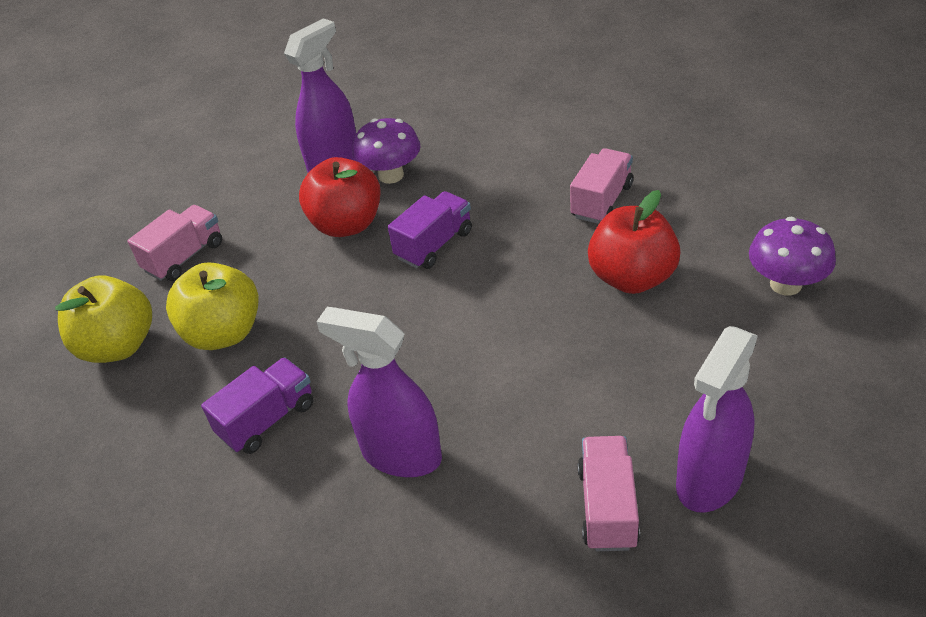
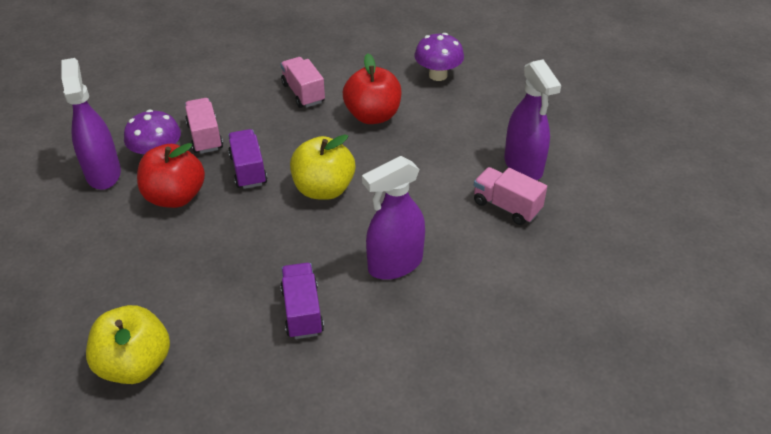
camera: 60 degrees left, 0 degrees up
pink truck [128,205,222,281] -> pink truck moved to [185,98,223,154]
yellow apple [166,262,259,350] -> yellow apple moved to [290,135,355,200]

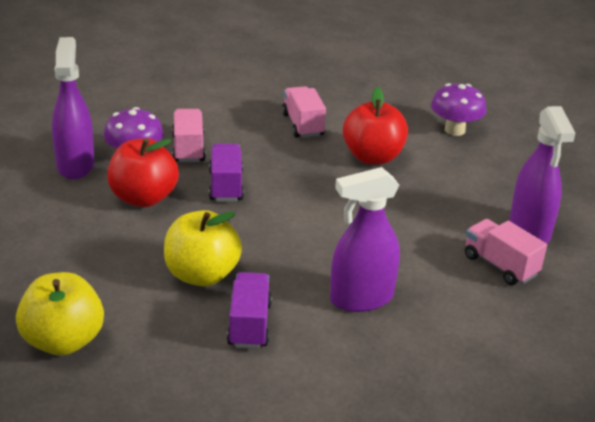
camera: 10 degrees right, 10 degrees down
yellow apple [290,135,355,200] -> yellow apple moved to [164,210,242,286]

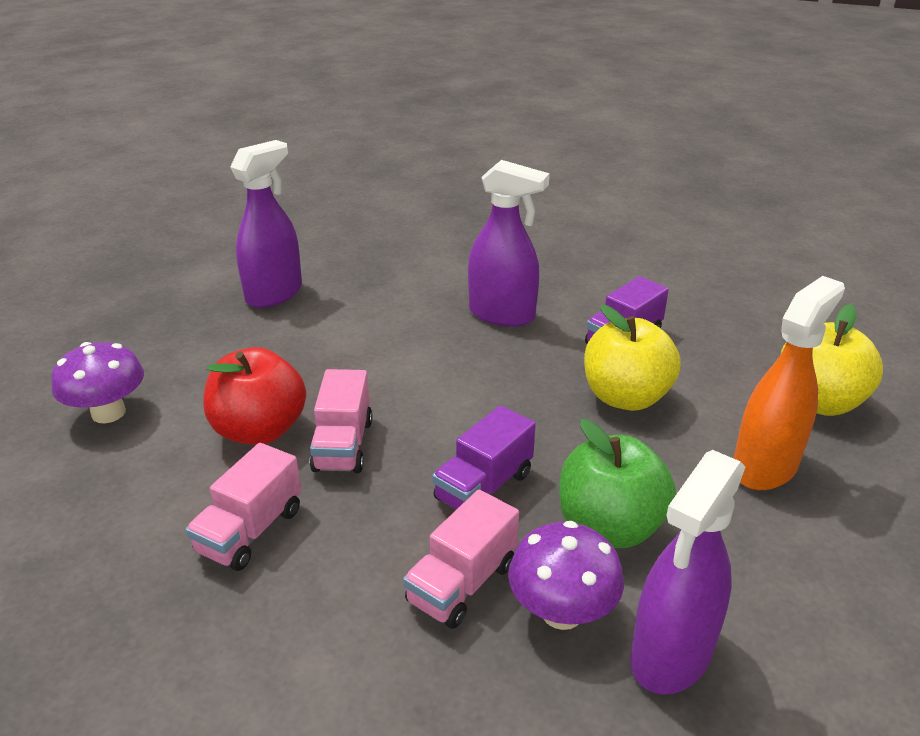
camera: 135 degrees left, 0 degrees up
red apple [107,138,179,207] -> green apple [559,419,676,548]
pink truck [465,219,547,285] -> pink truck moved to [310,369,372,473]
none -> orange spray bottle [733,276,845,490]

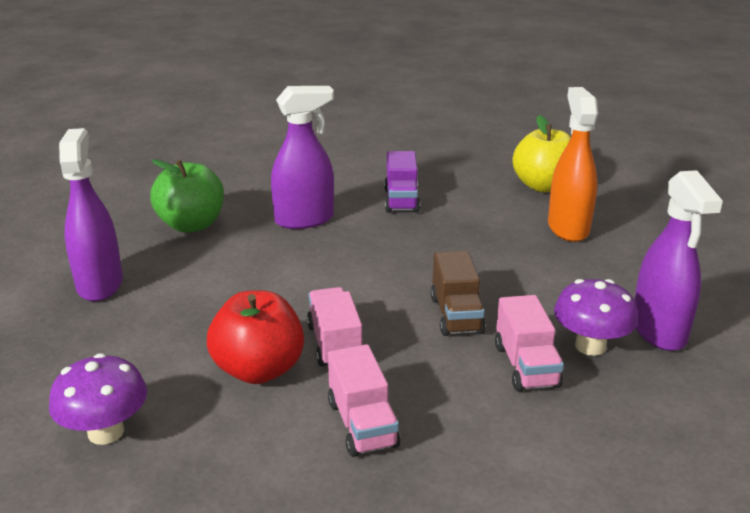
camera: 45 degrees left, 5 degrees down
pink truck [310,369,372,473] -> pink truck turned 150 degrees counterclockwise [307,287,362,366]
purple truck [432,405,536,510] -> brown truck [431,251,486,336]
green apple [559,419,676,548] -> green apple moved to [150,159,224,233]
yellow apple [584,305,681,411] -> none

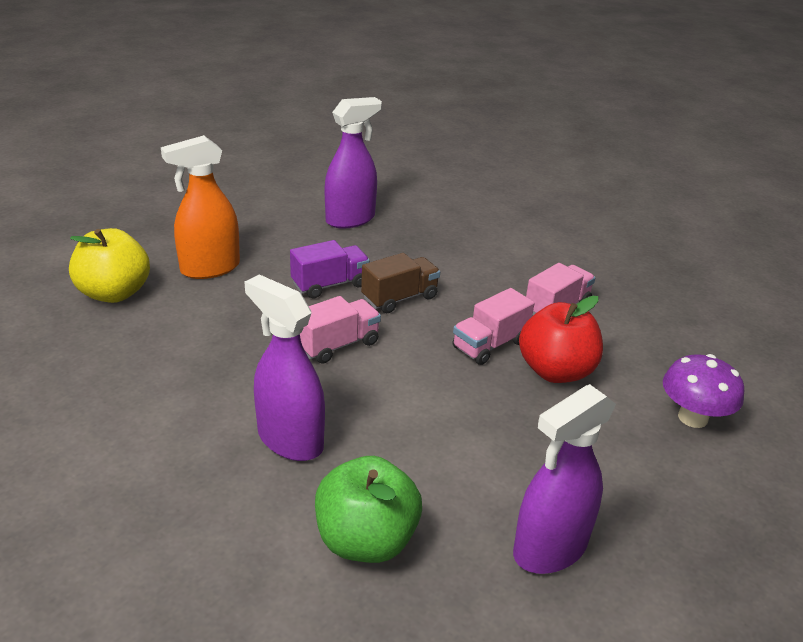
camera: 120 degrees left, 5 degrees up
purple truck [384,151,420,213] -> purple truck moved to [290,240,370,298]
pink truck [495,295,564,392] -> pink truck moved to [300,296,381,364]
purple mushroom [554,279,638,356] -> none

